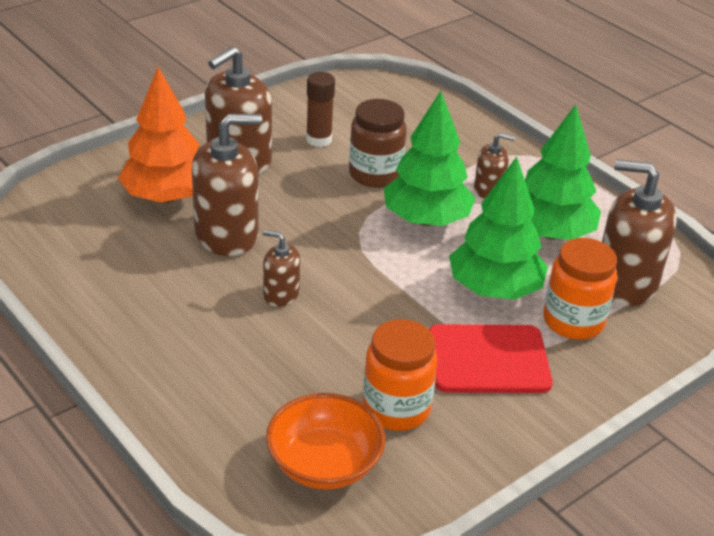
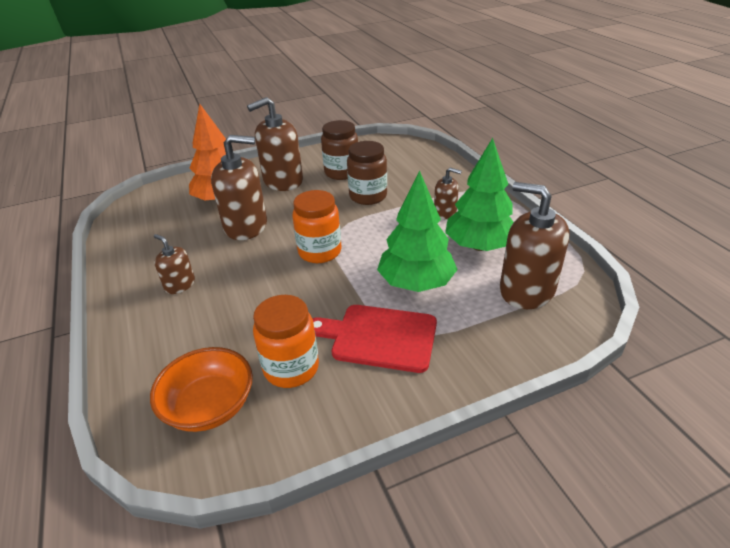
camera: 20 degrees right, 0 degrees up
brown soap dispenser [263,230,300,307] -> brown soap dispenser moved to [154,234,195,294]
brown glue stick [306,72,335,147] -> brown jar [321,120,358,180]
green tree [384,91,475,226] -> none
orange jar [543,238,617,340] -> orange jar moved to [292,190,341,263]

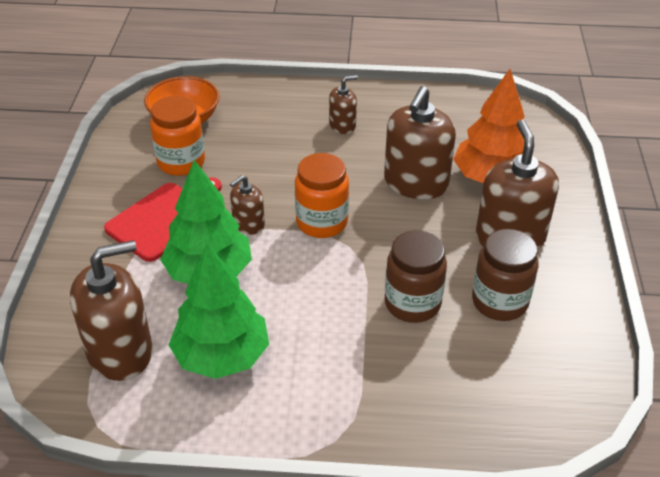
camera: 115 degrees right, 5 degrees up
brown soap dispenser [434,168,462,219] -> brown soap dispenser moved to [230,175,265,234]

